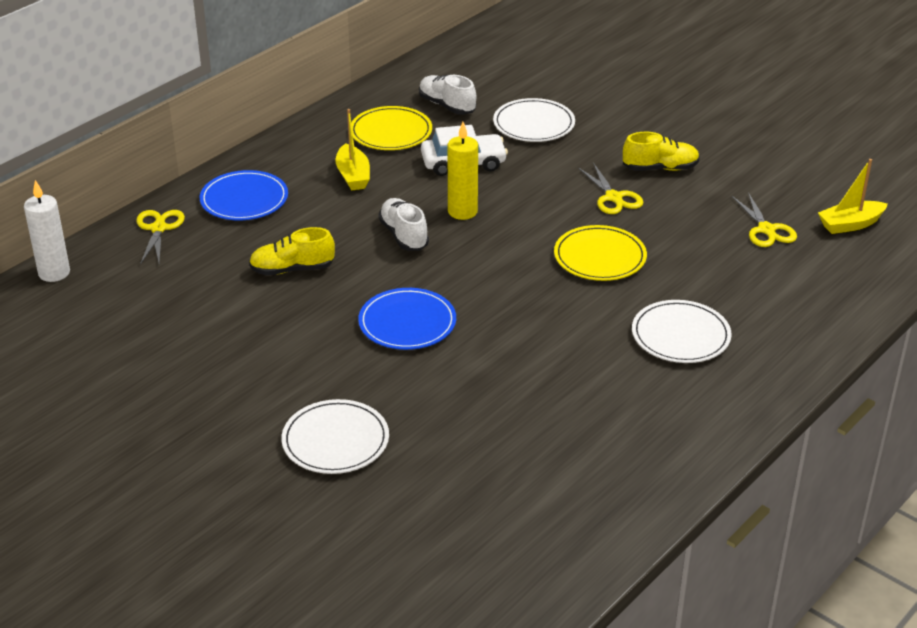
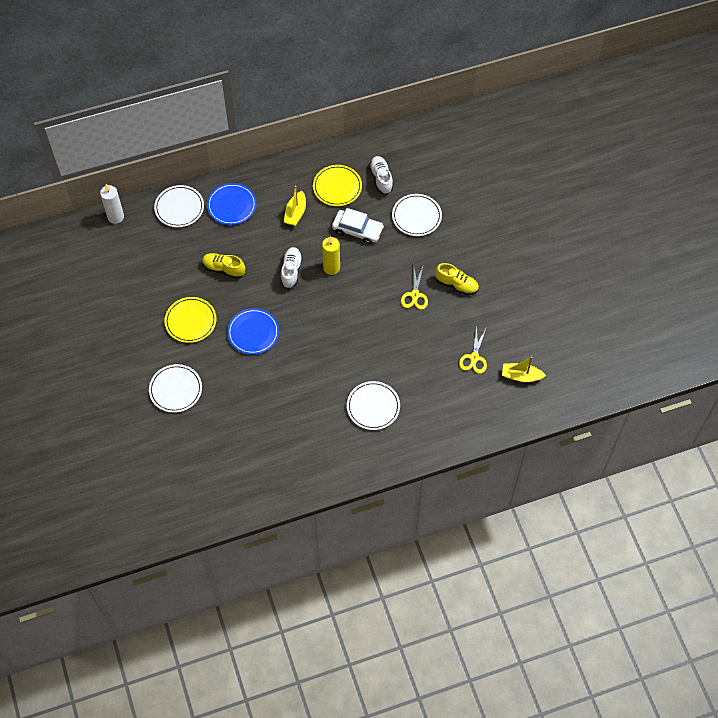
camera: 30 degrees right, 25 degrees up
yellow scissors [136,210,185,265] -> white plate [154,185,204,227]
yellow plate [554,225,647,281] -> yellow plate moved to [164,297,216,343]

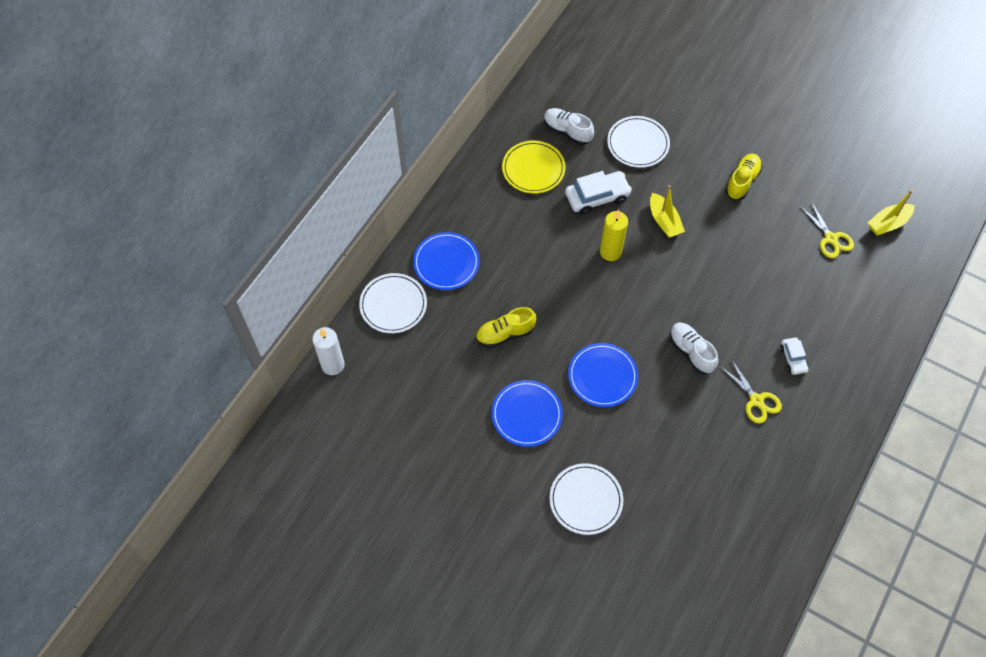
camera: 40 degrees left, 0 degrees up
yellow plate [164,297,216,343] -> blue plate [491,380,563,447]
white shoe [281,247,303,289] -> white shoe moved to [669,322,718,374]
yellow boat [284,185,306,226] -> yellow boat moved to [650,185,685,238]
white plate [347,381,400,430] -> white car [780,337,808,375]
yellow scissors [401,264,428,310] -> yellow scissors moved to [720,359,782,424]
yellow shoe [435,263,479,295] -> yellow shoe turned 45 degrees counterclockwise [725,154,762,200]

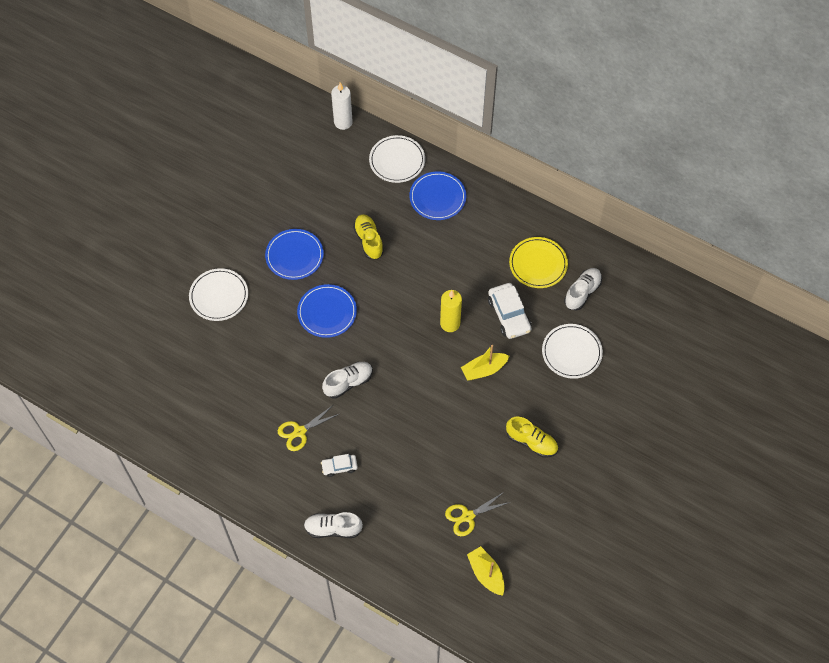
camera: 90 degrees right, 0 degrees up
none -> white shoe [304,512,363,538]

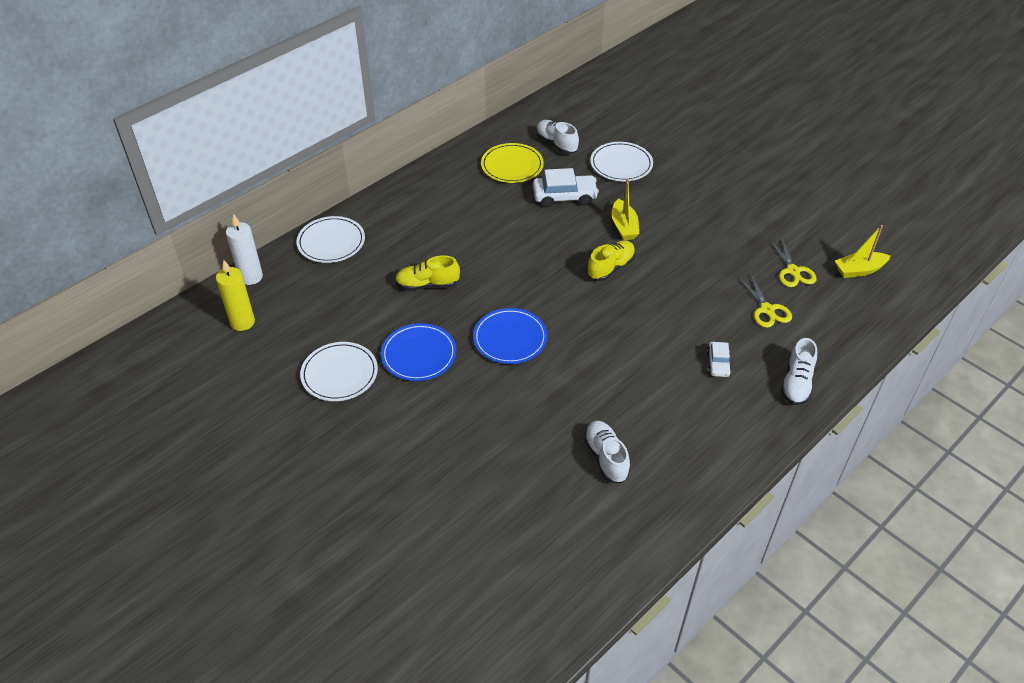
camera: 75 degrees left, 15 degrees down
white plate [189,268,248,321] -> white plate moved to [300,342,378,401]
yellow scissors [278,405,339,451] -> yellow scissors moved to [738,273,792,328]
white shoe [322,362,373,399] -> white shoe moved to [584,421,630,483]
blue plate [409,171,466,220] -> none
yellow candle [440,290,462,332] -> yellow candle moved to [216,260,255,331]
yellow shoe [506,416,558,458] -> yellow shoe moved to [587,240,635,281]

